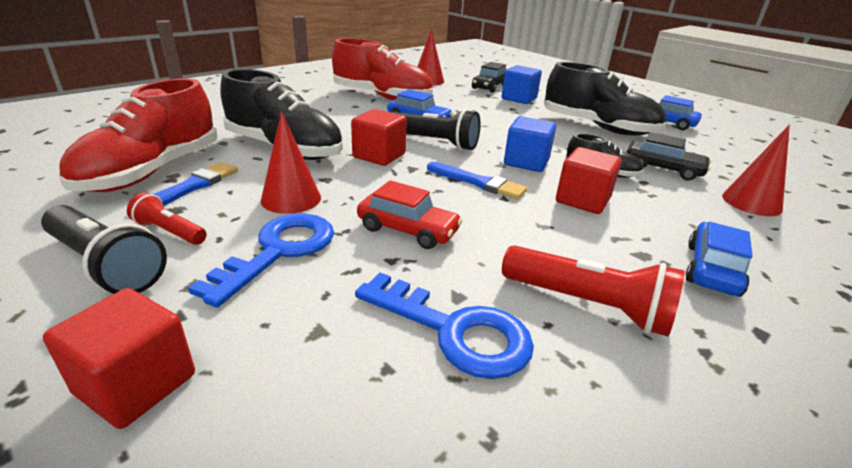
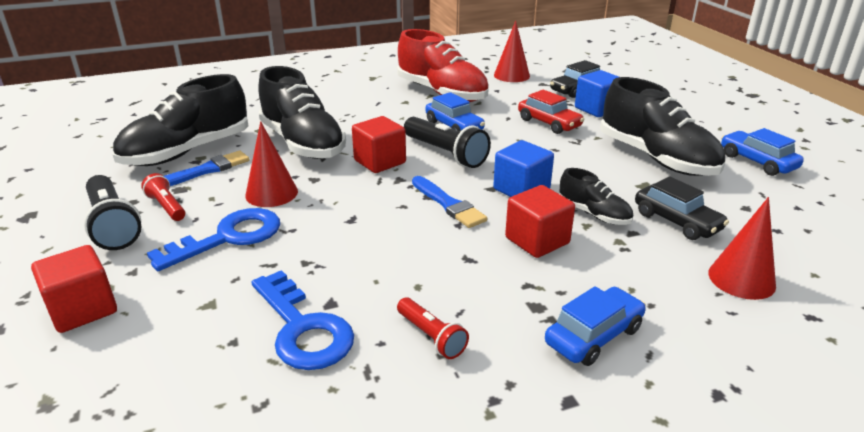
camera: 25 degrees right, 0 degrees up
red shoe [58,78,218,192] -> black shoe [112,74,249,166]
red car [357,180,463,249] -> red car moved to [518,90,584,134]
red flashlight [502,245,685,337] -> red flashlight [397,298,469,359], size x0.58

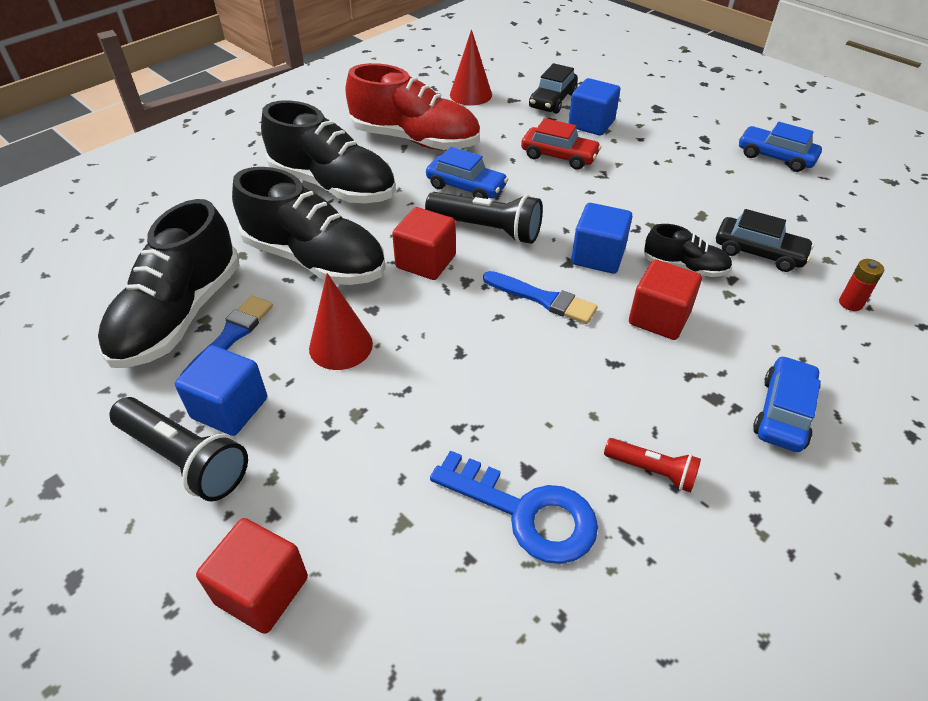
camera: 25 degrees left, 15 degrees up
red flashlight [141,173,185,221] -> blue cube [175,345,267,436]
blue key [147,208,280,271] -> none
black shoe [600,77,725,176] -> black shoe moved to [261,100,396,203]
red cone [708,197,776,300] -> red battery [839,259,884,311]

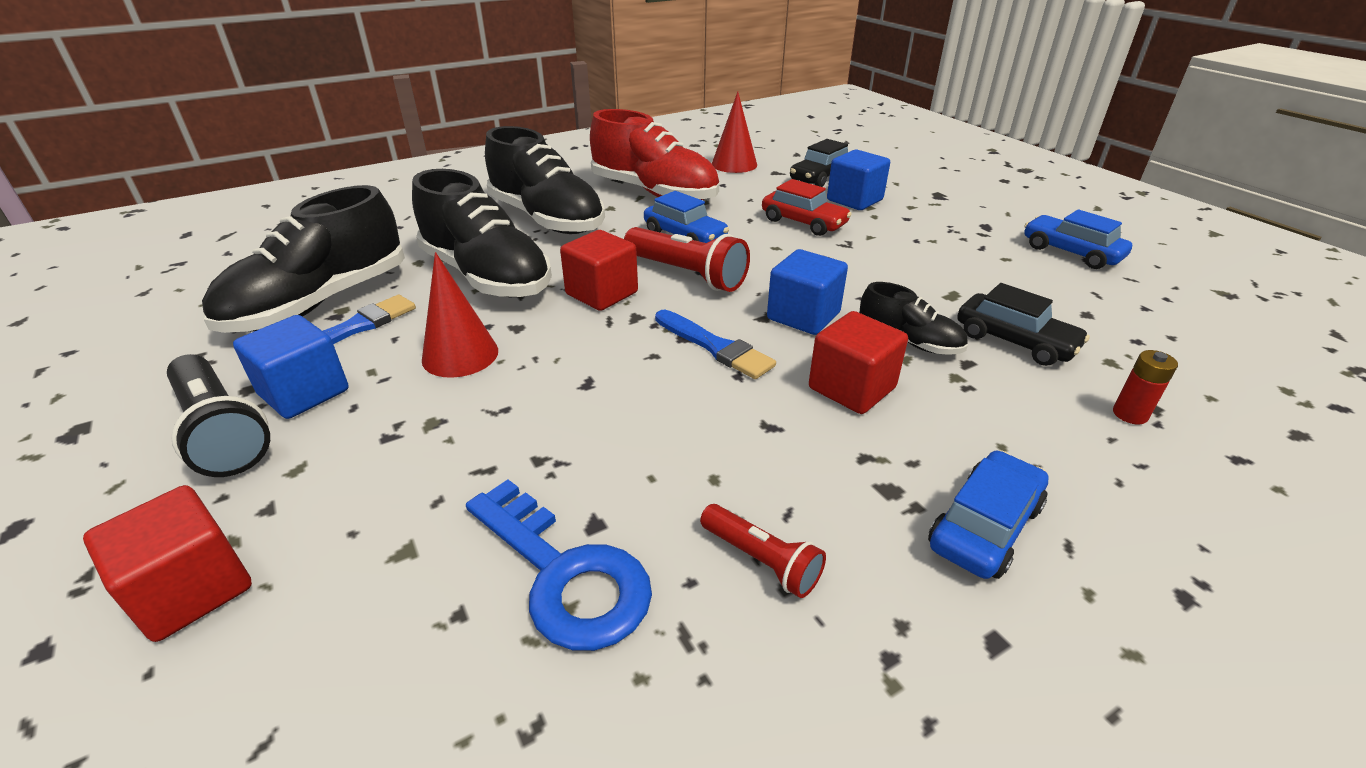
camera: 15 degrees right, 10 degrees down
black flashlight [425,192,543,244] -> red flashlight [624,227,750,292]

